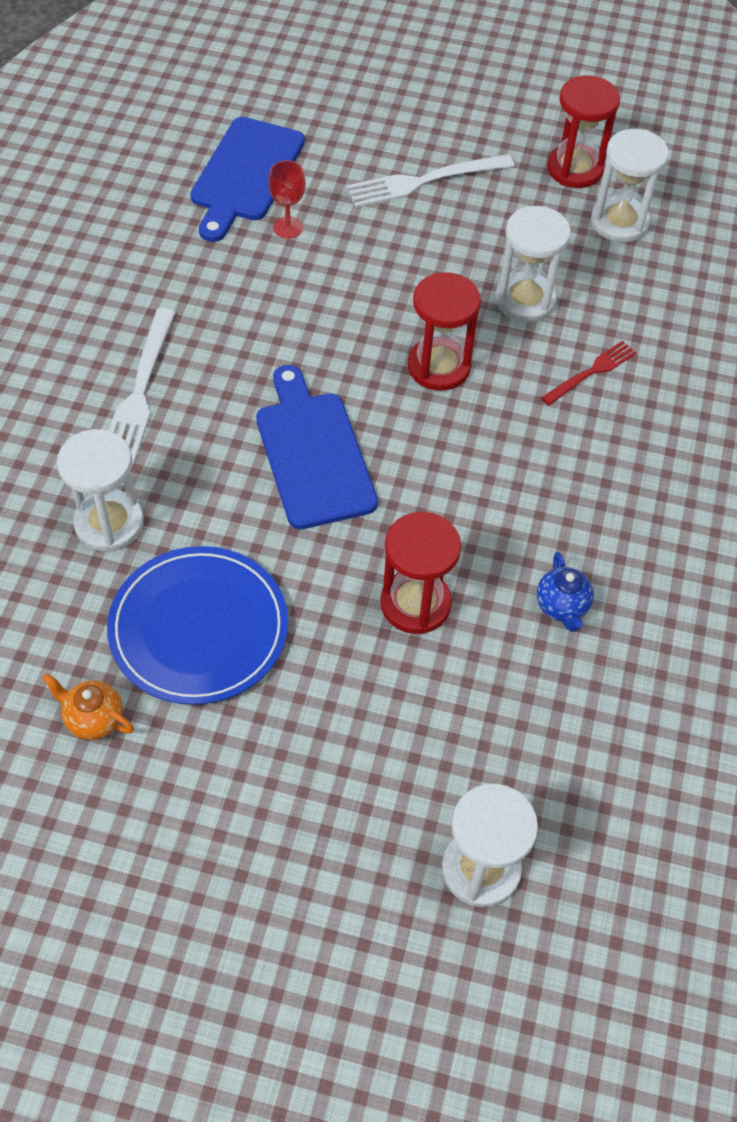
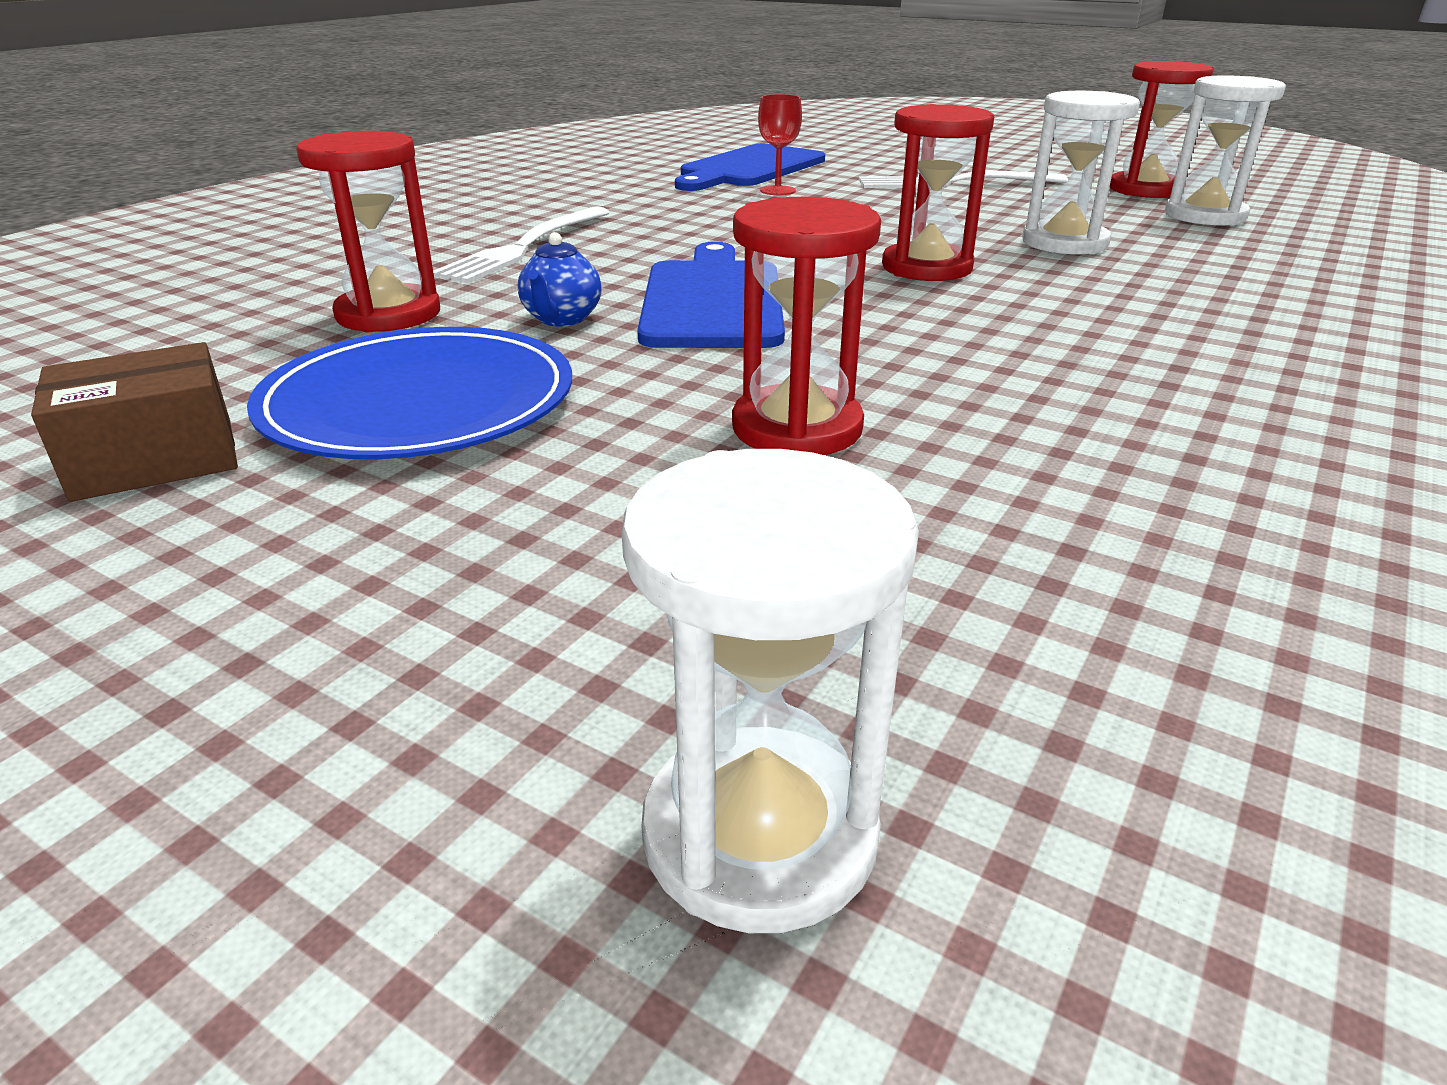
camera: 20 degrees right, 25 degrees down
orange teapot [42,674,134,740] -> brown box [31,342,238,502]
white hourglass [57,429,144,551] -> red hourglass [296,131,440,332]
blue teapot [536,552,594,632] -> blue teapot moved to [518,232,601,326]
red fork [541,341,636,406] -> none

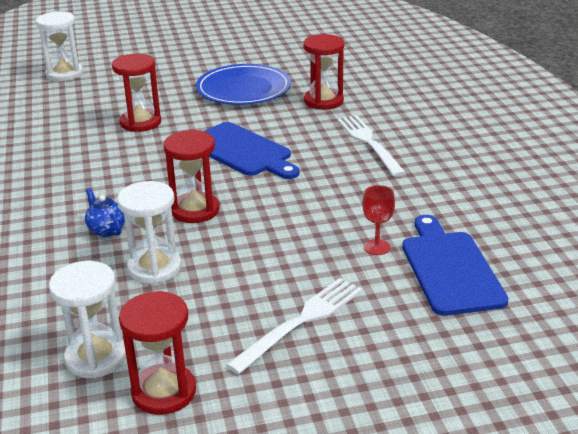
camera: 135 degrees right, 0 degrees up
brown box [31,342,238,502] -> none
blue teapot [518,232,601,326] -> blue teapot moved to [85,188,125,237]

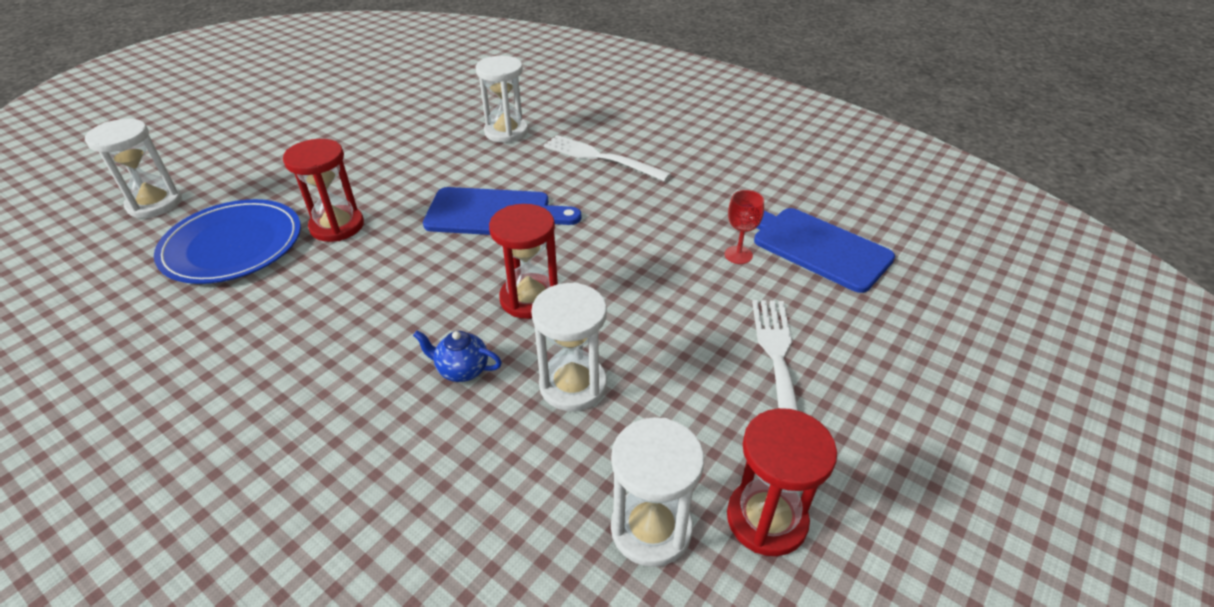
camera: 40 degrees left, 10 degrees up
blue plate [196,64,291,105] -> blue plate moved to [154,199,301,284]
red hourglass [303,34,344,110] -> white hourglass [476,56,528,143]

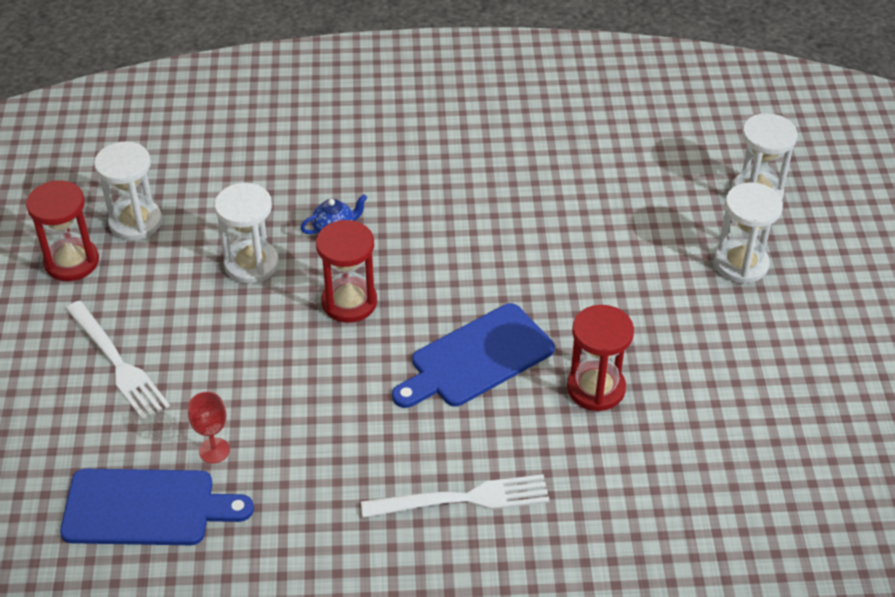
camera: 140 degrees right, 5 degrees up
blue plate [154,199,301,284] -> none
red hourglass [283,139,364,242] -> red hourglass moved to [567,305,634,411]
white hourglass [476,56,528,143] -> white hourglass moved to [714,182,783,284]

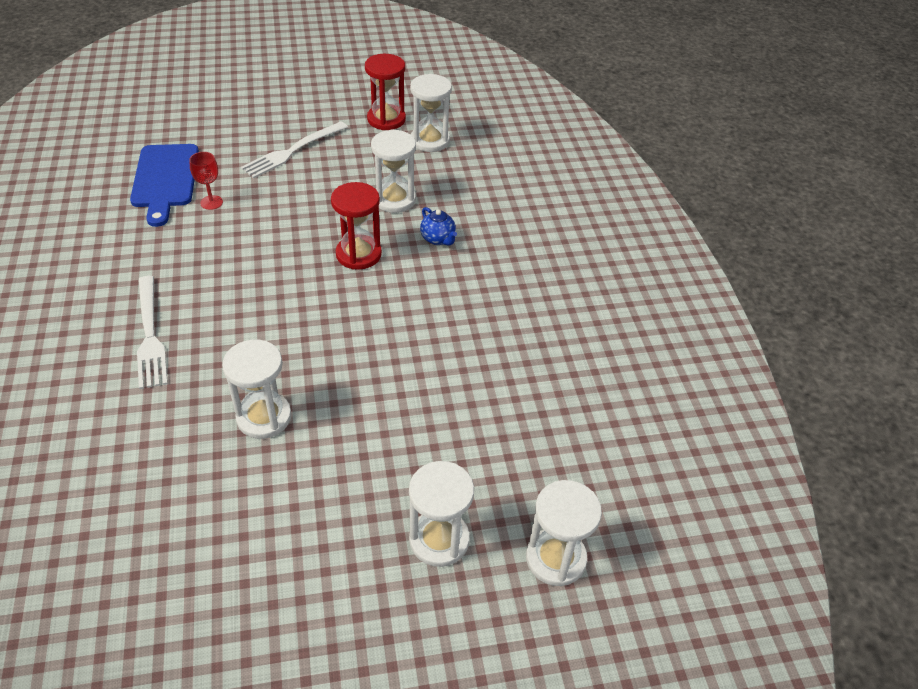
camera: 80 degrees right, 0 degrees up
blue cutting board [392,303,555,408] -> none
red hourglass [567,305,634,411] -> white hourglass [222,339,292,439]

